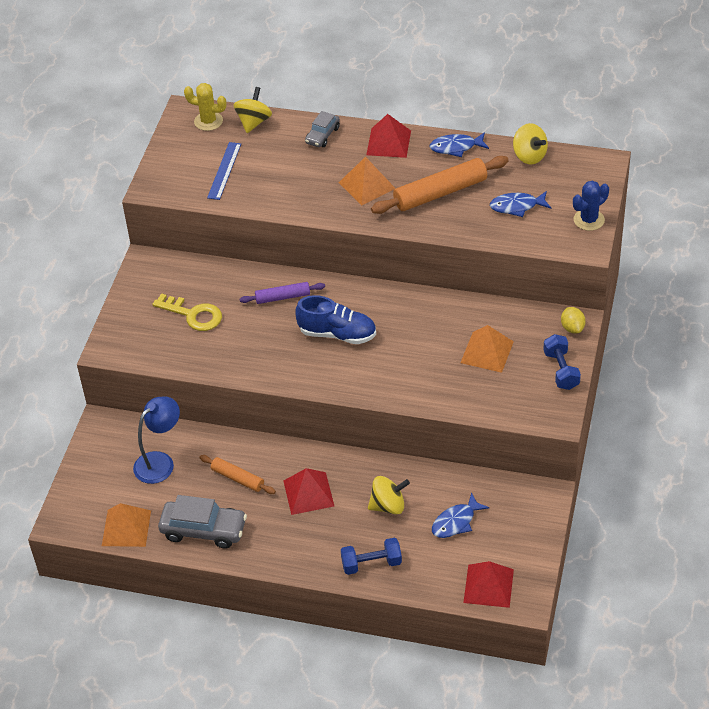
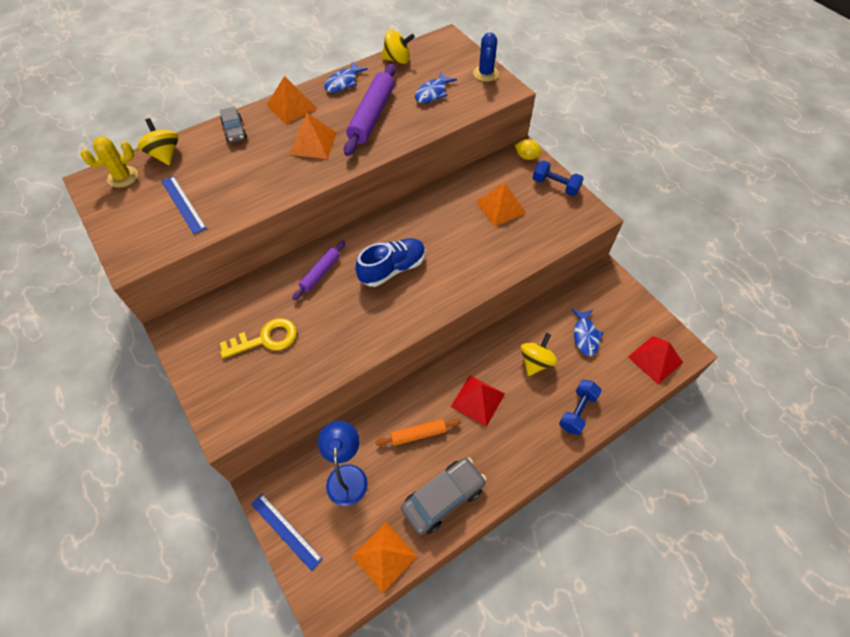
camera: 50 degrees left, 10 degrees up
red pyramid [366,114,411,158] -> orange pyramid [267,76,317,124]
orange rolling pin [371,156,509,214] -> purple rolling pin [344,63,396,156]
none -> blue ruler [251,494,323,571]

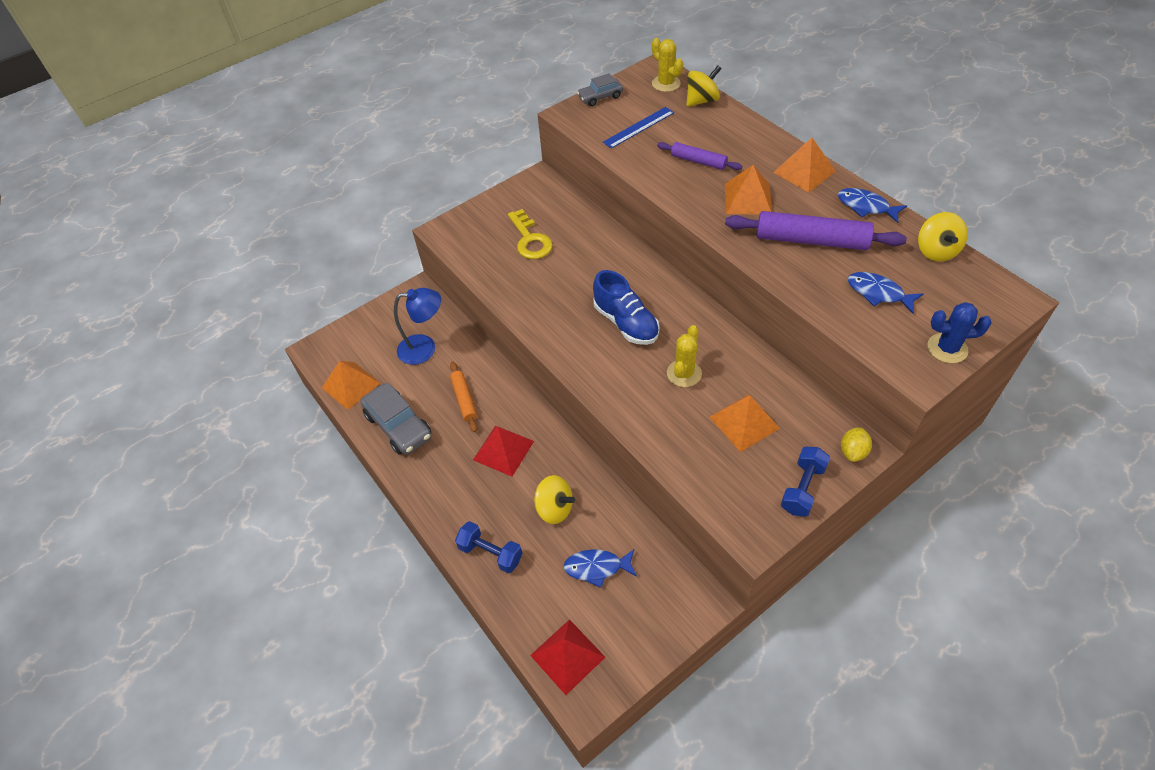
camera: 90 degrees right, 5 degrees down
grey car [220,107,247,143] -> grey car moved to [577,73,623,106]
blue ruler [251,494,323,571] -> none
purple rolling pin [292,241,345,300] -> purple rolling pin moved to [657,142,742,170]
none -> yellow cactus [667,325,702,387]

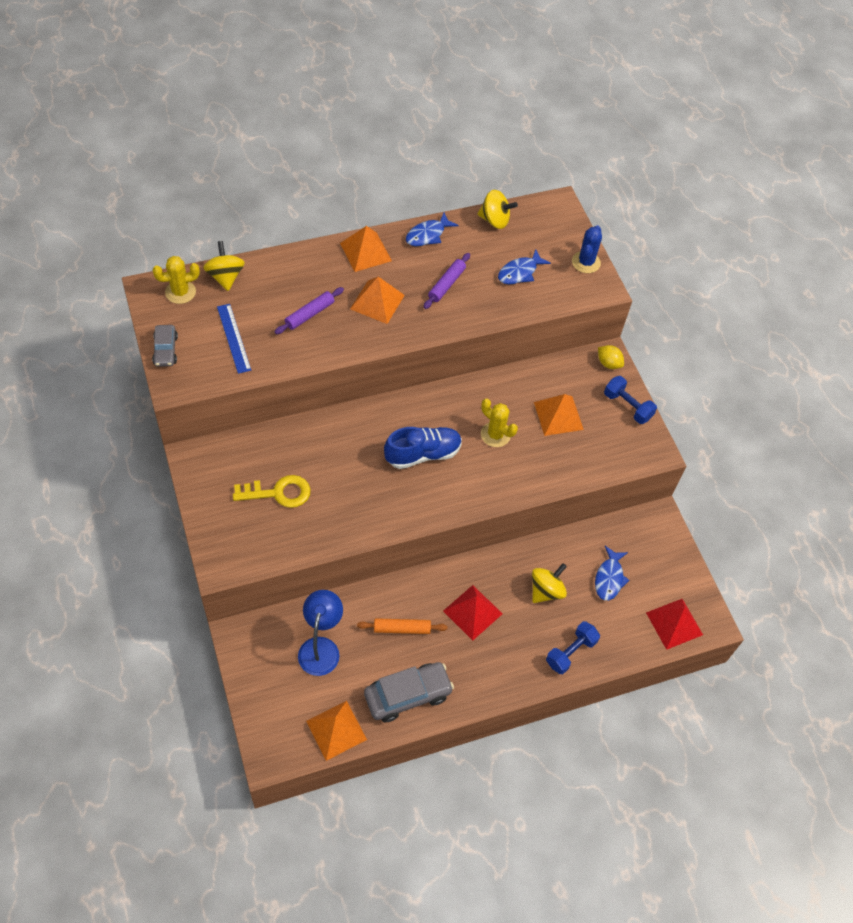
camera: 80 degrees left, 5 degrees up
purple rolling pin [725,211,907,250] -> purple rolling pin [424,253,470,309], size x0.57

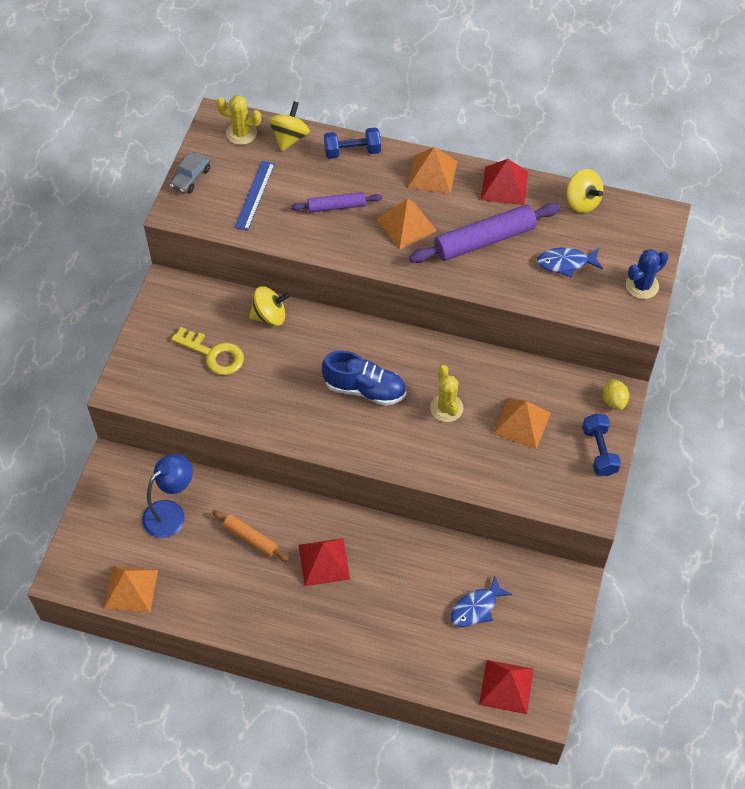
camera: 40 degrees right, 0 degrees up
grey car [364,662,454,722] -> none
blue fish [406,213,459,246] -> red pyramid [481,159,528,205]
purple rolling pin [424,253,470,309] -> purple rolling pin [409,203,560,263], size x1.77
yellow spinning top [532,563,567,603] -> yellow spinning top moved to [249,286,291,326]
blue dumbbell [546,621,600,674] -> blue dumbbell moved to [324,127,381,159]

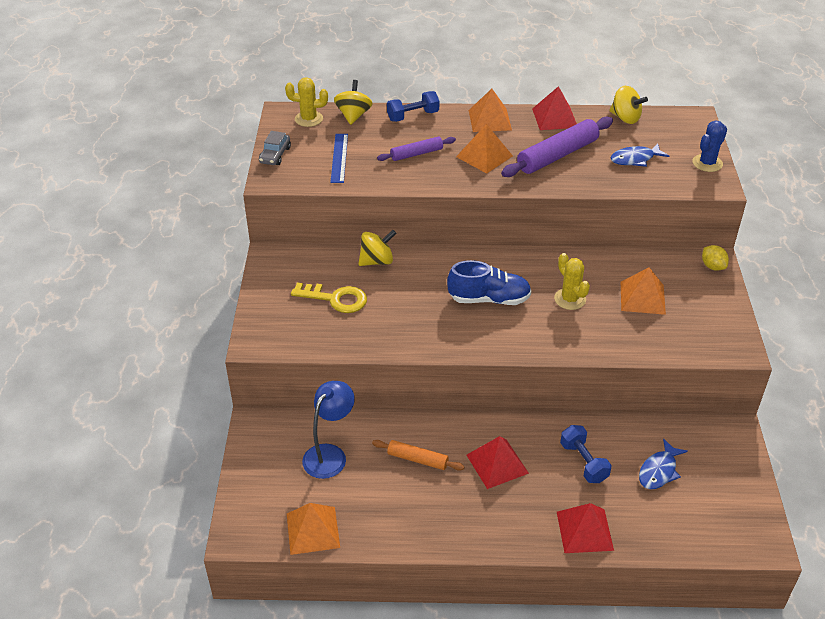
camera: 15 degrees left, 15 degrees down
red pyramid [479,660,534,714] -> red pyramid moved to [557,503,614,553]
blue dumbbell [582,413,621,476] -> blue dumbbell moved to [560,425,611,483]

